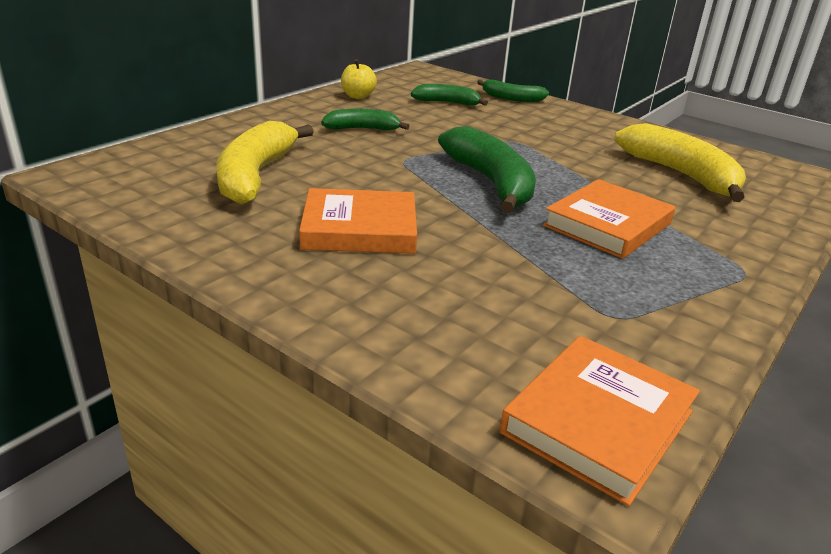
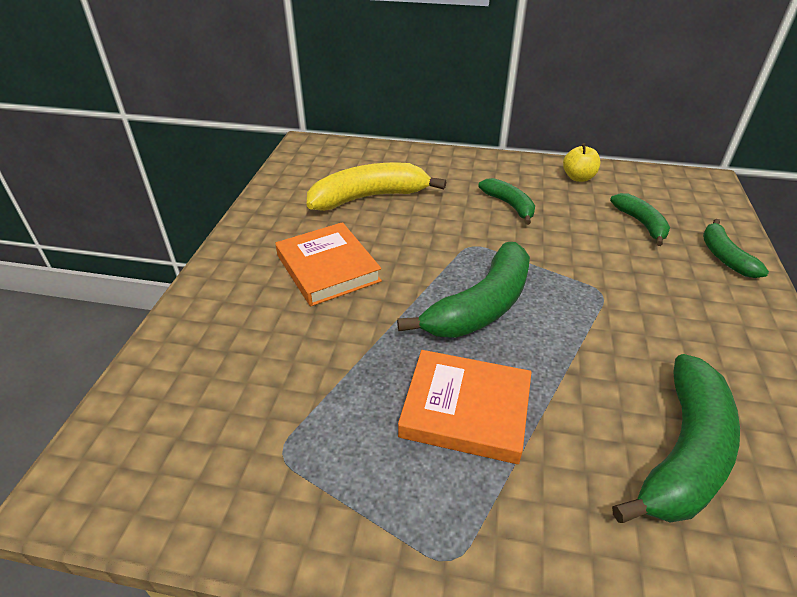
camera: 65 degrees right, 10 degrees up
orange book [500,336,700,506] -> none
yellow banana [614,123,746,202] -> green banana [612,354,740,523]

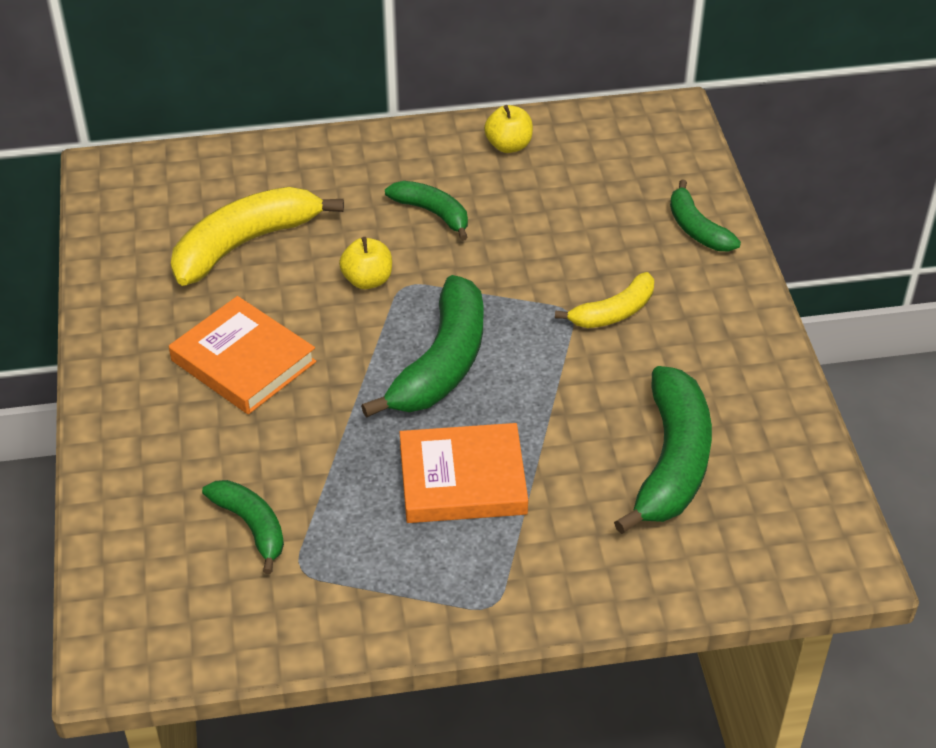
camera: 20 degrees left, 5 degrees up
green banana [610,193,670,246] -> green banana moved to [202,480,284,574]
none -> yellow apple [339,237,392,289]
none -> yellow banana [555,272,654,328]

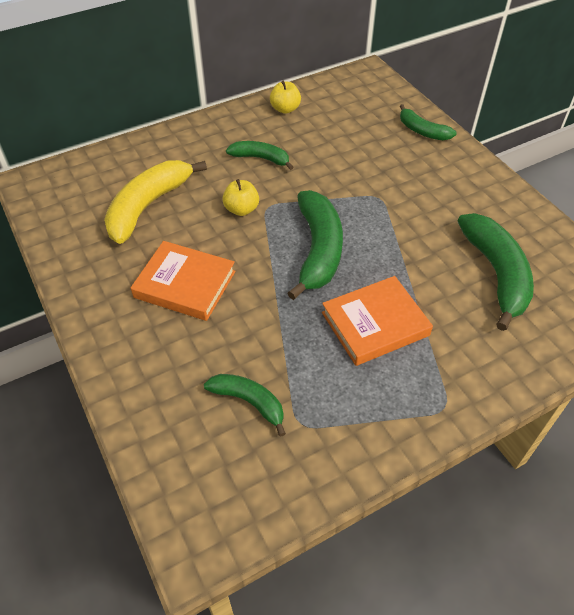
camera: 20 degrees left, 5 degrees up
yellow banana [555,272,654,328] -> none

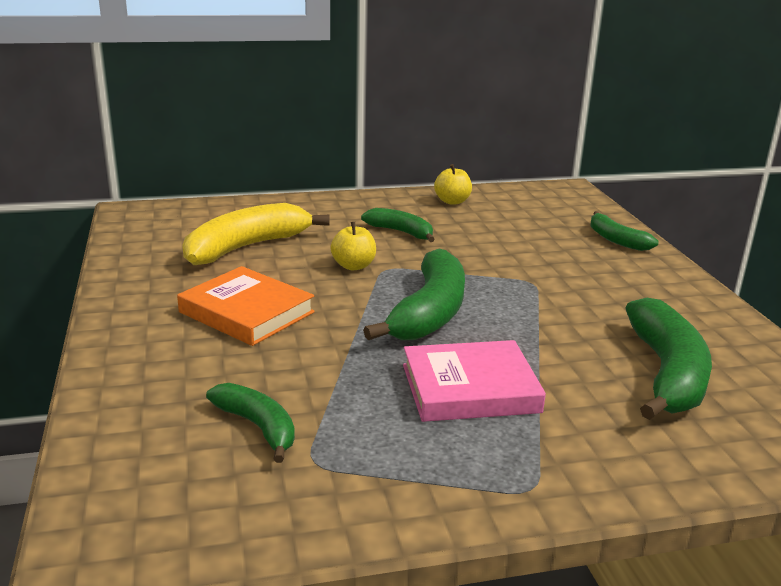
camera: 15 degrees right, 25 degrees down
orange book [322,276,433,366] -> pink book [403,340,546,422]

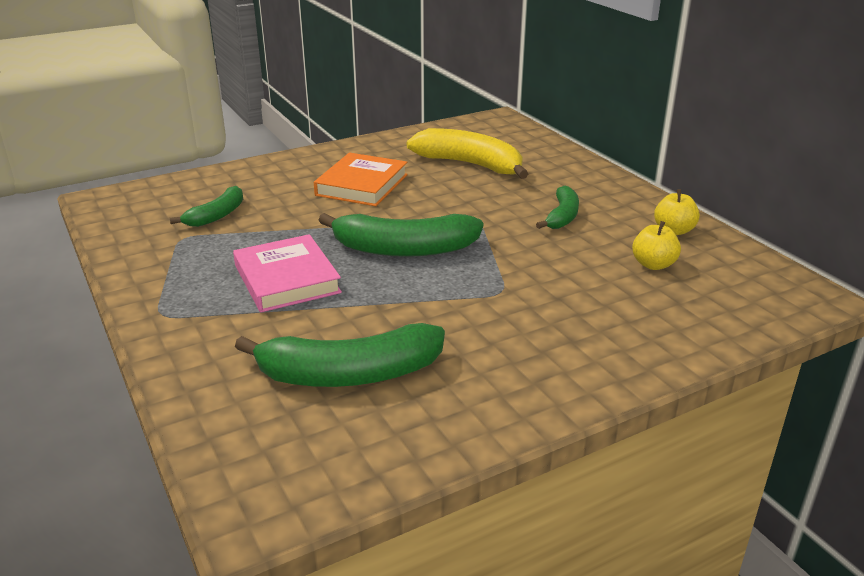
camera: 75 degrees right, 5 degrees up
yellow apple [331,222,376,270] -> yellow apple moved to [632,221,681,270]
green banana [590,211,659,251] -> none

